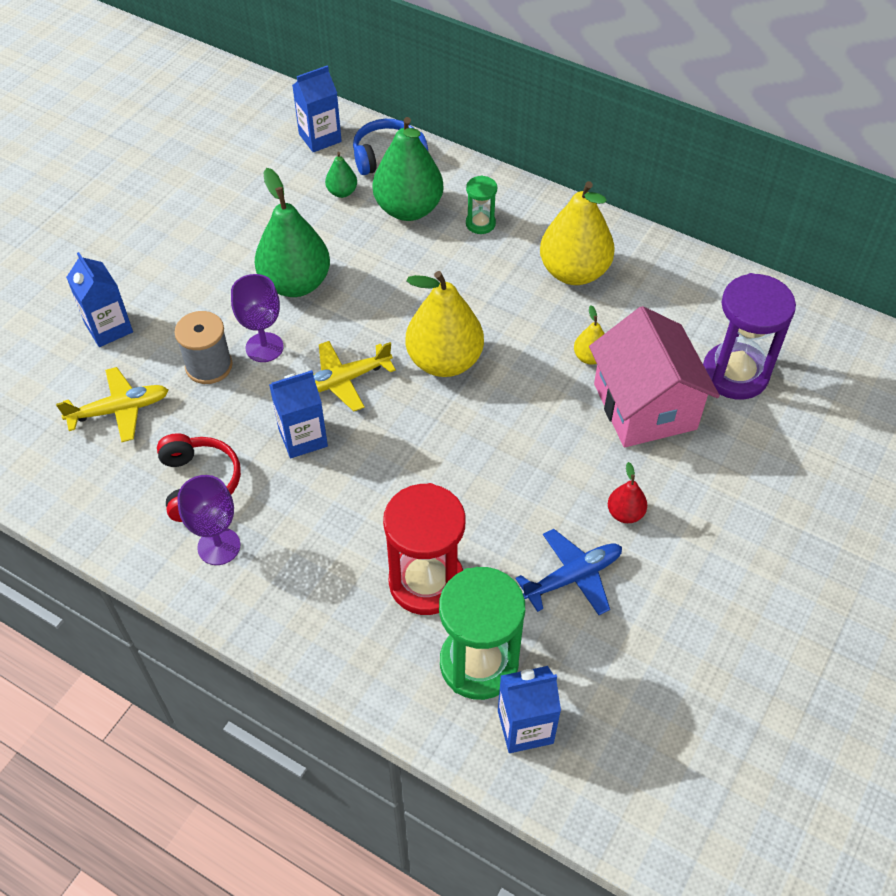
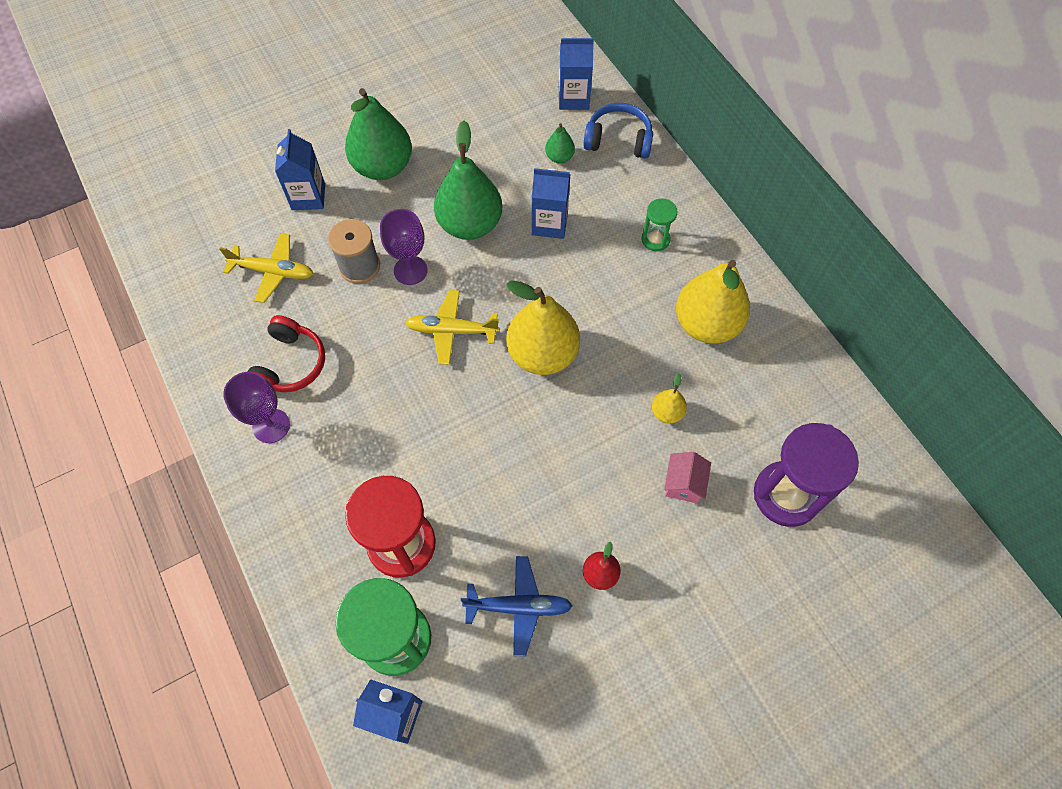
camera: 30 degrees right, 10 degrees up
blue carton [269,370,328,458] -> blue carton moved to [532,168,570,239]
green pear [373,117,443,221] -> green pear moved to [345,88,412,180]
pink house [589,306,720,447] -> pink house [664,452,711,503], size x0.43

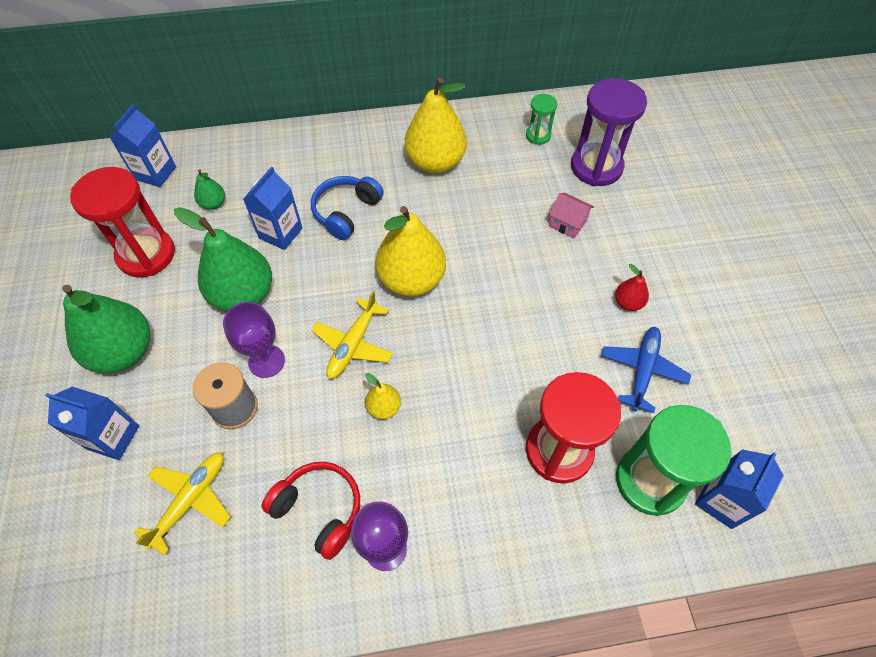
camera: 70 degrees left, 5 degrees down
blue headphones [583,103,653,159] -> blue headphones moved to [311,176,384,240]
green hourglass [642,199,677,251] -> green hourglass moved to [526,94,557,145]
yellow pear [652,374,687,424] -> yellow pear moved to [365,373,401,419]
none -> red hourglass [70,167,175,277]

